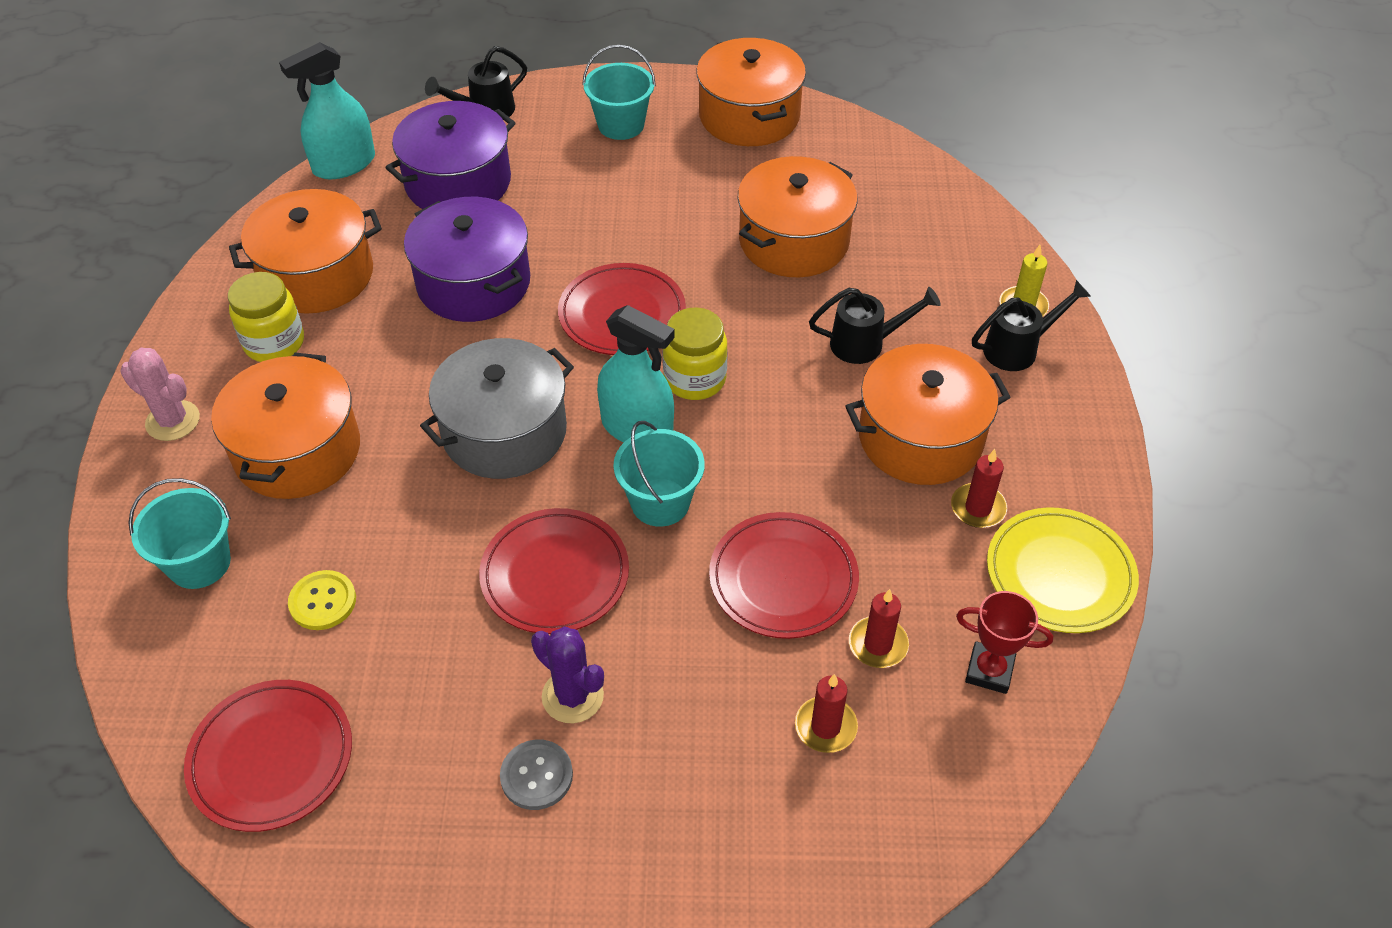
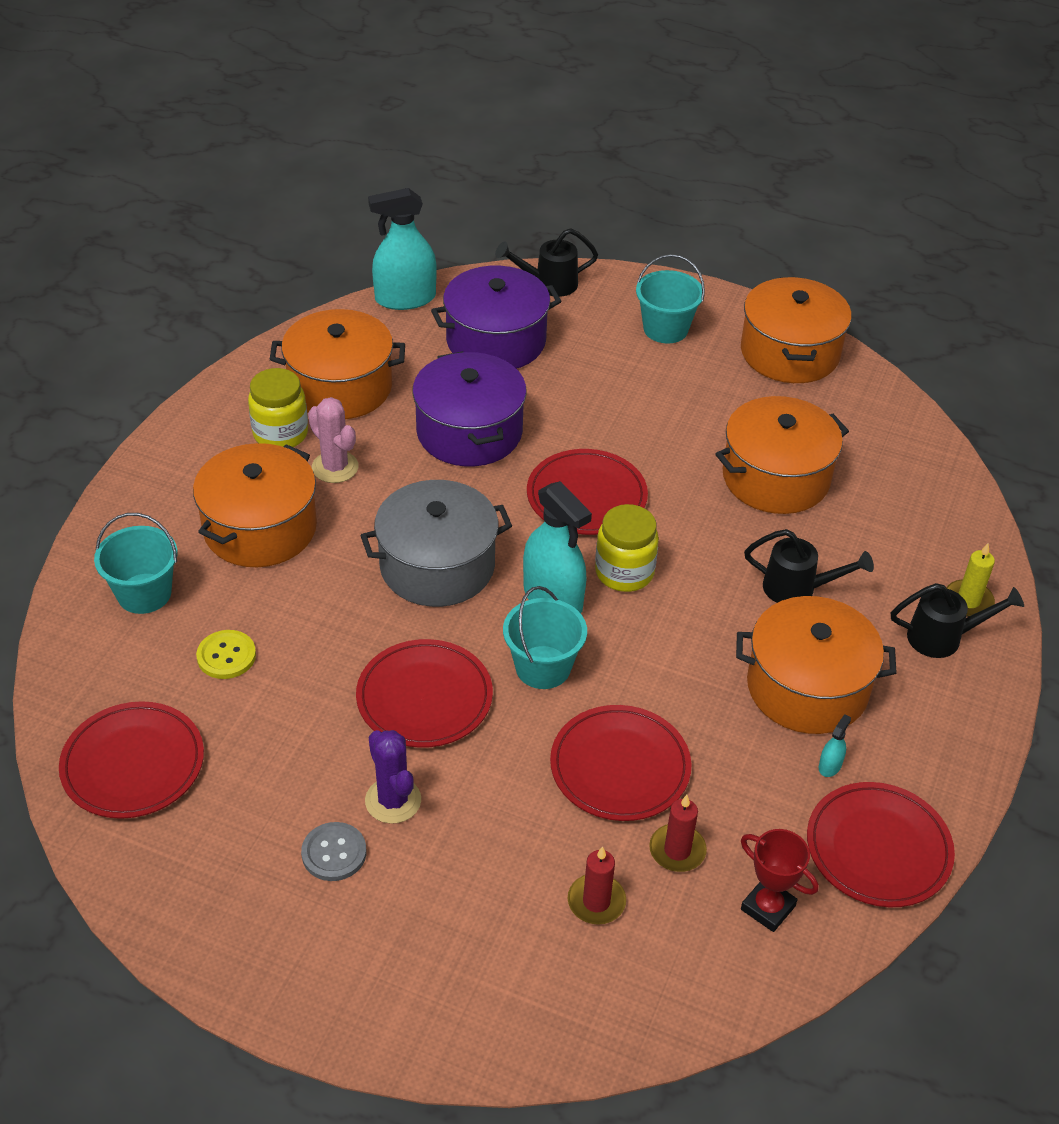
camera: 20 degrees right, 5 degrees down
pink cactus [121,348,200,441] -> pink cactus moved to [308,397,359,483]
red candle [951,449,1007,528] -> turquoise spray bottle [819,714,851,777]
yellow plate [987,507,1139,633] -> red plate [807,782,955,907]

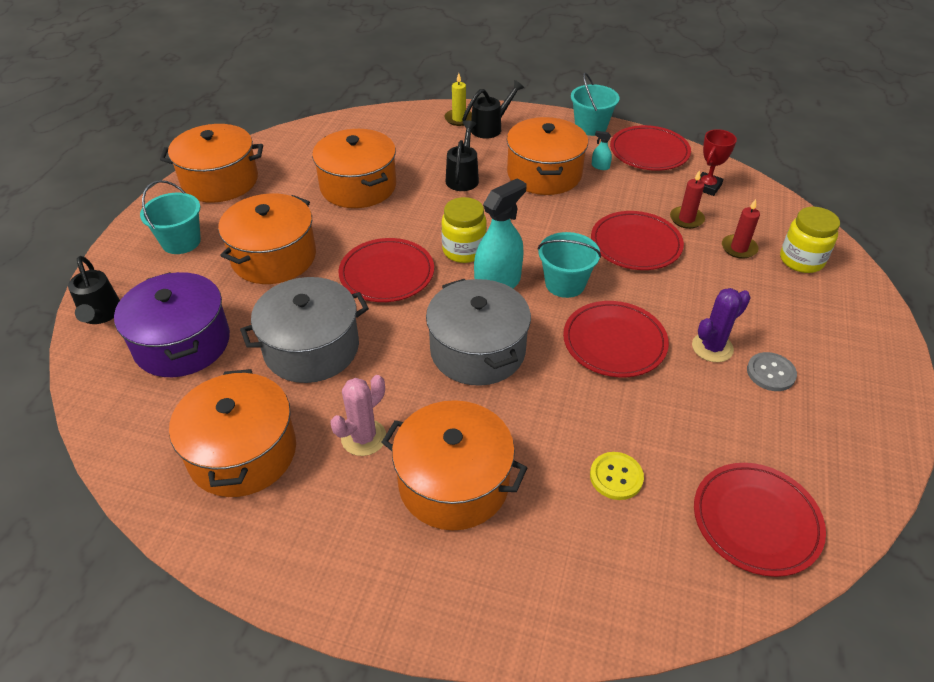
camera: 95 degrees left, 0 degrees up
turquoise bucket [94,513,178,614] -> turquoise bucket moved to [571,73,619,136]
yellow jar [248,368,308,447] -> yellow jar moved to [780,207,840,273]
turquoise spray bottle [368,188,437,310] -> none
purple pot [412,351,527,466] -> grey pot [240,277,369,383]
black watering can [891,583,1024,658] -> black watering can turned 60 degrees clockwise [462,80,524,139]
none -> orange pot [218,193,316,284]

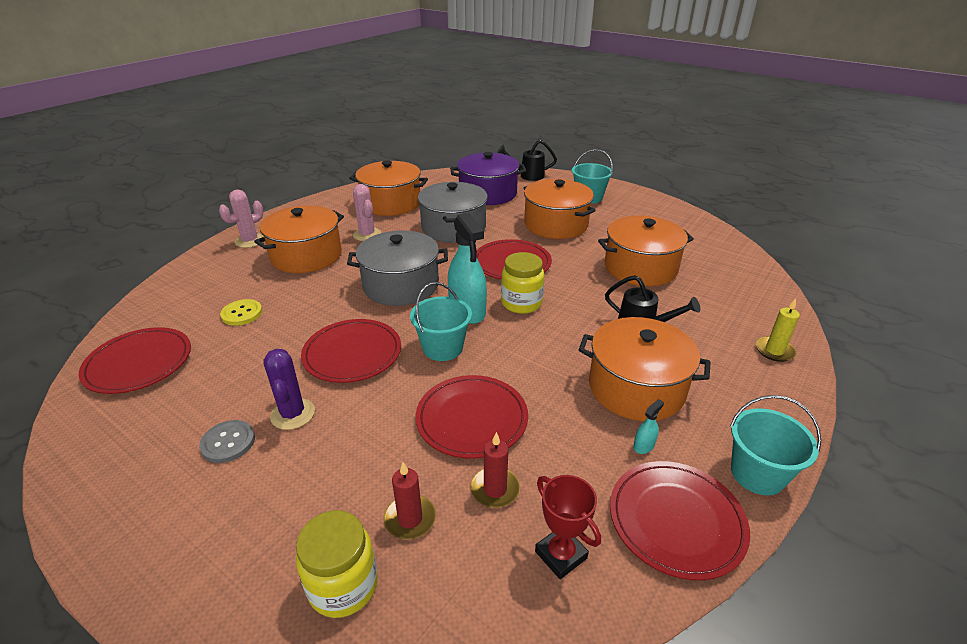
camera: 110 degrees right, 10 degrees down
orange pot [160,124,263,203] -> none
black watering can [462,80,524,139] -> none
none -> pink cactus [219,189,264,248]

